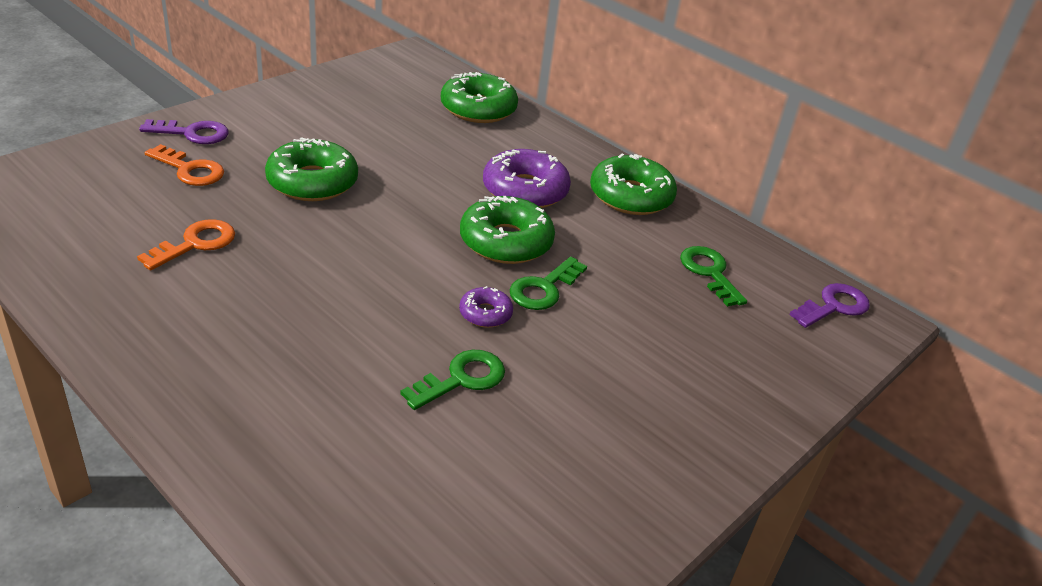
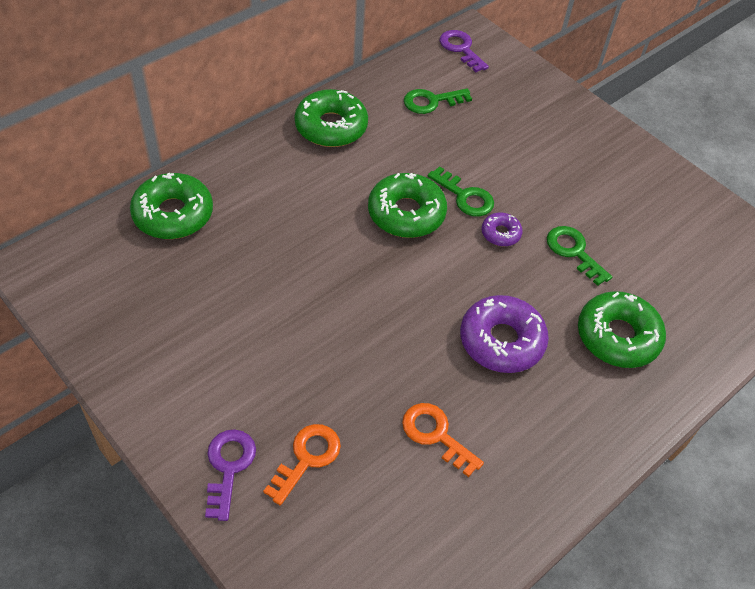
camera: 85 degrees left, 15 degrees up
green donut [265,137,358,201] -> green donut moved to [578,291,666,368]
purple donut [483,149,571,208] -> purple donut moved to [460,295,549,373]

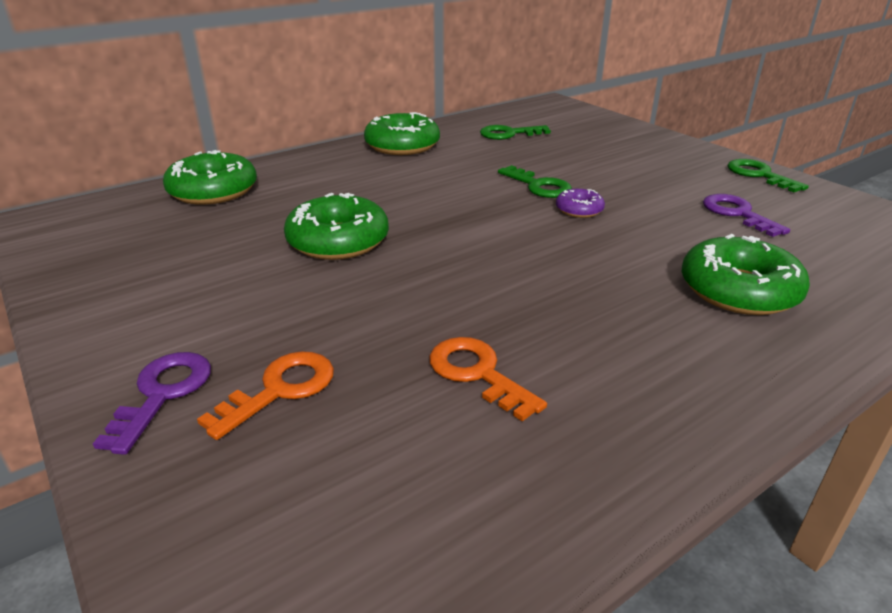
camera: 10 degrees right, 20 degrees down
green donut [368,173,447,238] -> green donut moved to [284,193,389,260]
purple key [440,30,489,72] -> purple key moved to [703,194,790,237]
purple donut [460,295,549,373] -> none
green key [547,226,612,286] -> green key moved to [727,159,809,192]

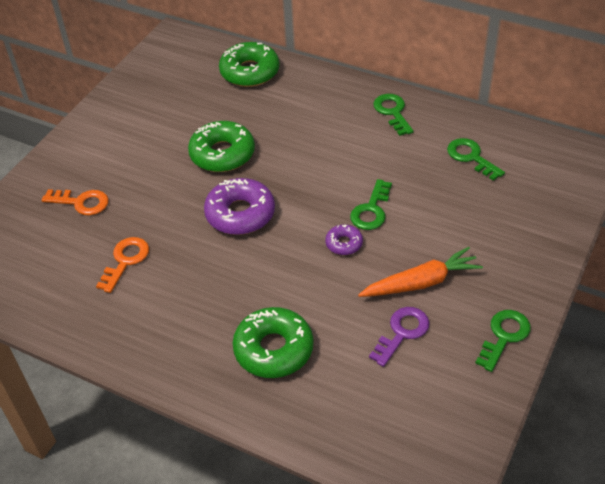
camera: 65 degrees right, 15 degrees up
purple key [93,352,211,455] -> none
green donut [364,112,440,155] -> green key [373,94,414,136]
none -> purple donut [204,178,275,235]
none -> orange carrot [358,247,483,297]

